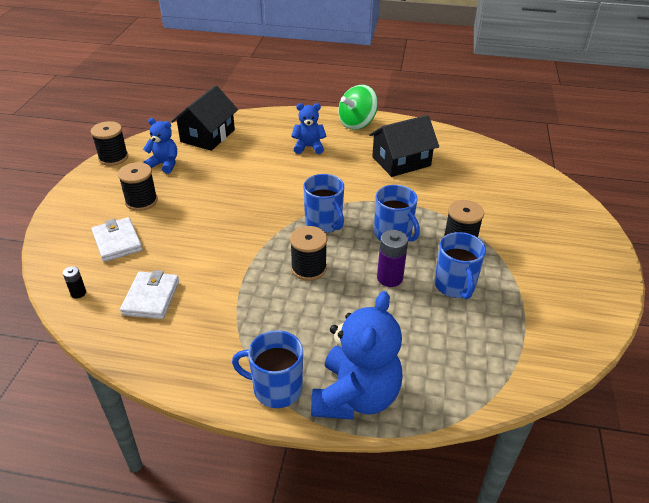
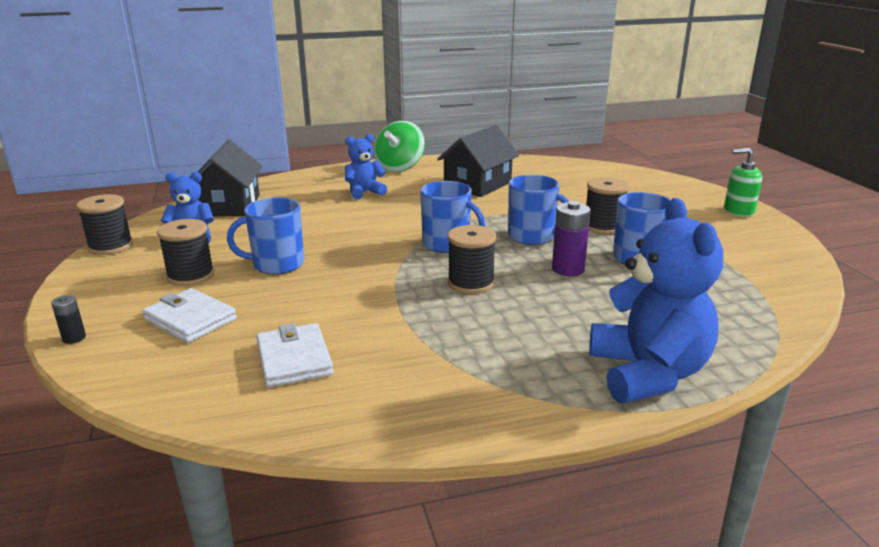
camera: 25 degrees left, 15 degrees down
black battery [63,266,86,298] -> black battery moved to [51,295,86,344]
blue mug [232,330,303,408] -> blue mug moved to [227,197,304,275]
none -> green soap dispenser [724,148,762,217]

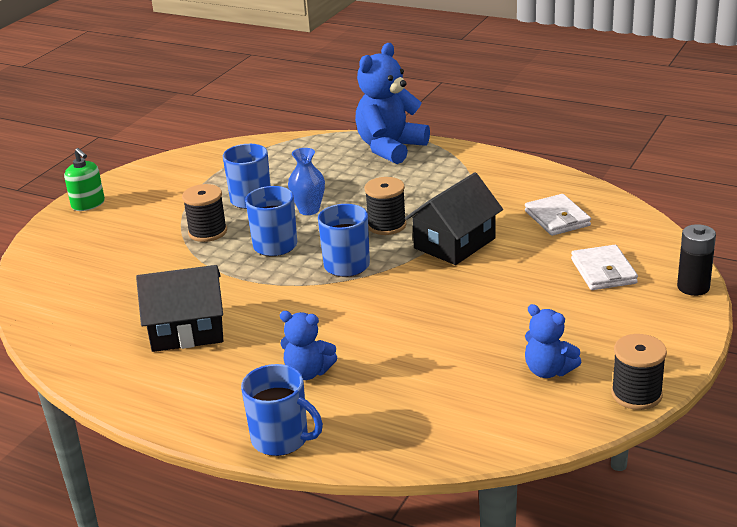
camera: 135 degrees left, 5 degrees up
black battery [51,295,86,344] -> black battery [677,224,716,296], size x1.79
black spool [157,219,215,286] -> none
black house [198,140,263,216] -> black house moved to [405,172,503,265]
blue mug [227,197,304,275] -> blue mug moved to [241,364,323,456]
white wallet [256,323,333,387] -> white wallet turned 45 degrees counterclockwise [525,194,591,236]
green spinning top [374,121,425,172] -> none
purple battery [552,201,591,276] -> blue vase [288,148,325,215]

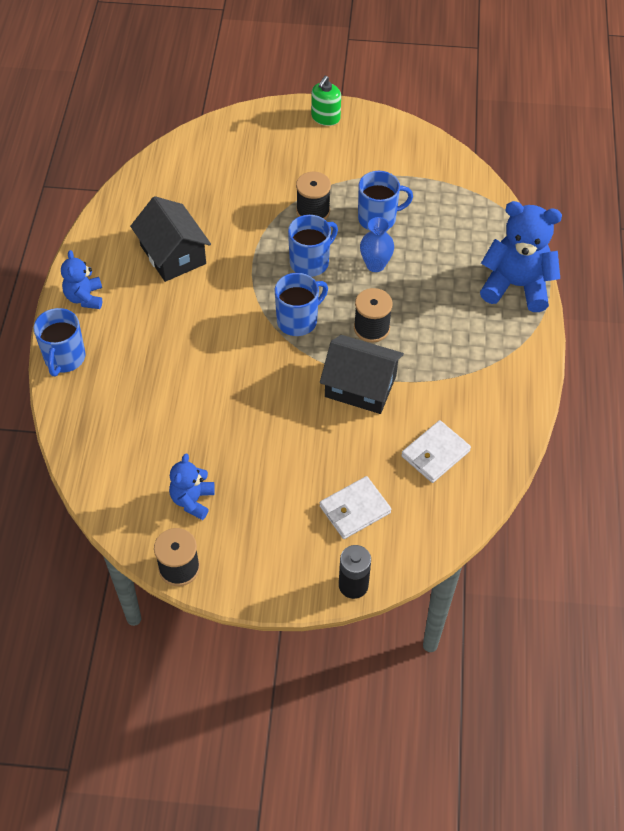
camera: 65 degrees right, 25 degrees up
blue teddy bear [280,311,338,380] -> blue teddy bear moved to [61,250,102,309]

